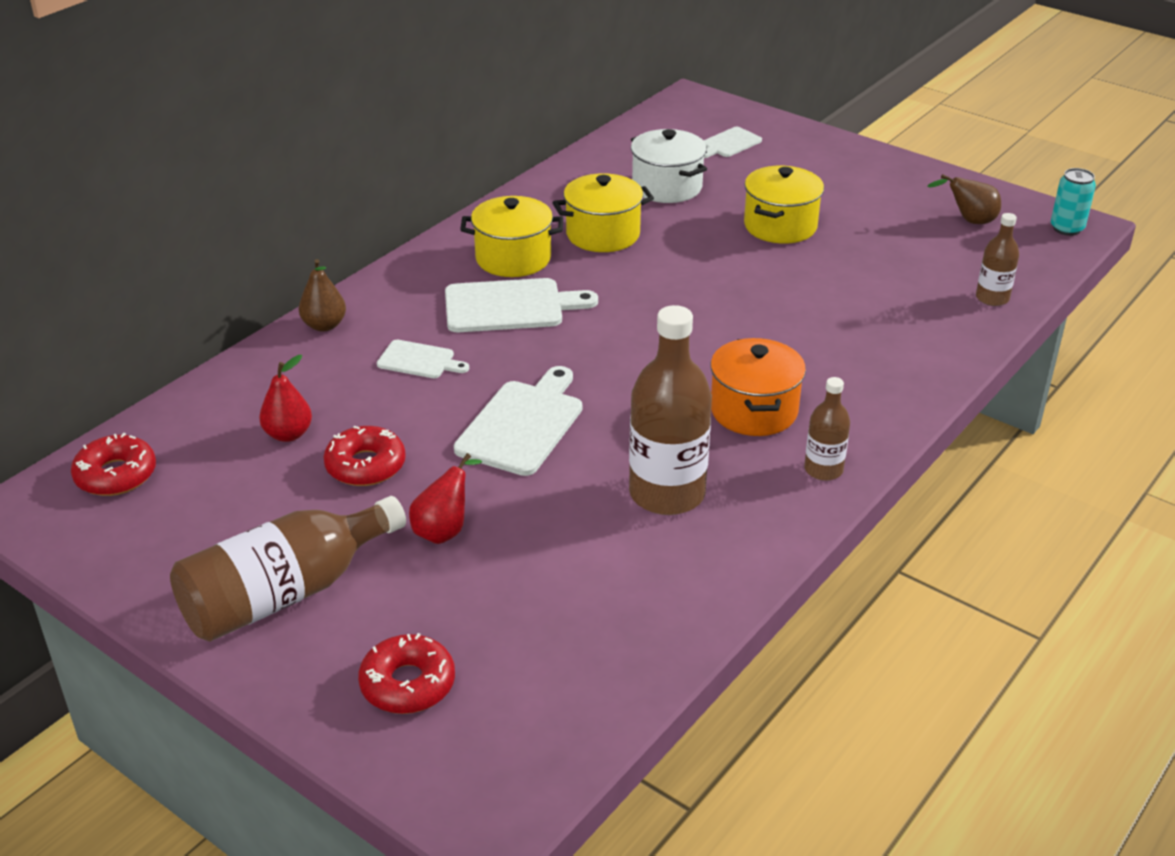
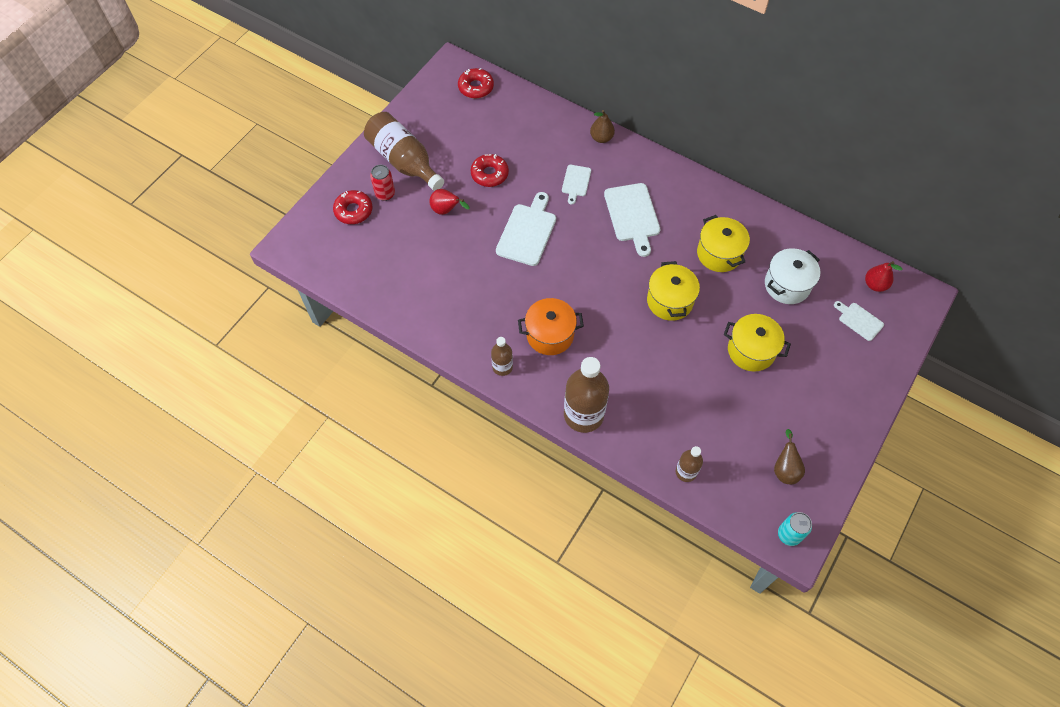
camera: 85 degrees right, 25 degrees up
red pear [259,355,312,442] -> red pear moved to [865,261,903,292]
white cutting board [454,366,582,476] -> white cutting board turned 90 degrees counterclockwise [496,192,556,266]
yellow pot [460,196,563,277] -> yellow pot moved to [647,261,700,321]
brown bottle [629,305,712,515] -> brown bottle moved to [564,357,609,433]
none -> red can [370,165,395,201]

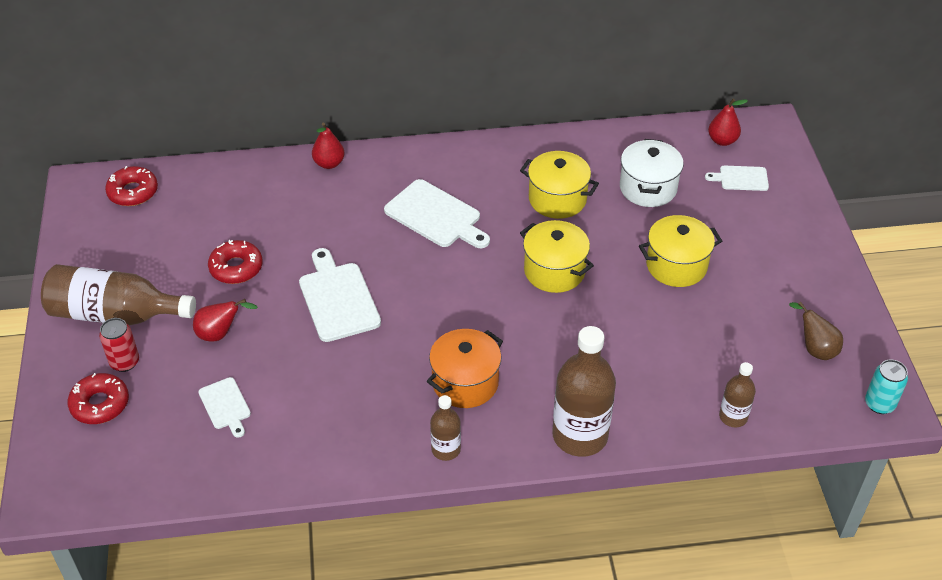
camera: 40 degrees left, 15 degrees down
white cutting board [562,165,591,204] -> white cutting board moved to [198,377,251,438]
brown pear [590,110,615,143] -> red pear [312,123,345,169]

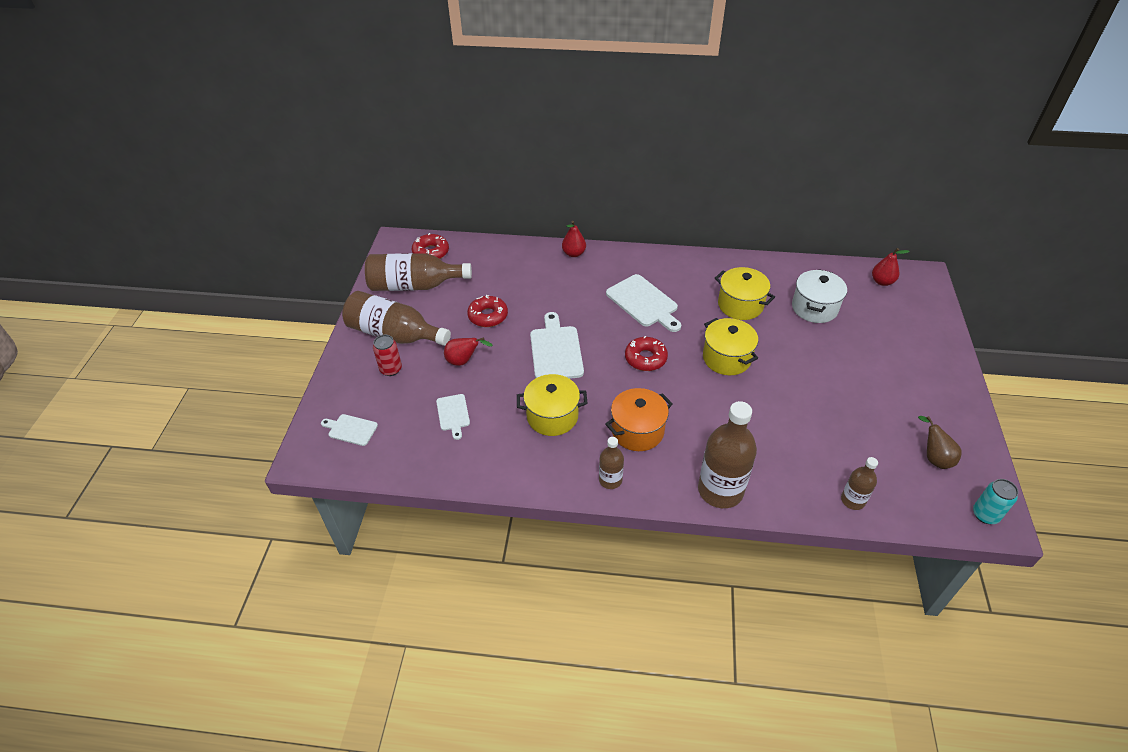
camera: 15 degrees right, 0 degrees up
red donut [68,373,129,424] -> red donut moved to [625,336,668,371]
yellow pot [639,215,722,287] -> yellow pot moved to [517,374,588,436]
white cutting board [705,166,769,191] -> white cutting board moved to [321,414,378,446]
none -> brown bottle [365,253,472,291]

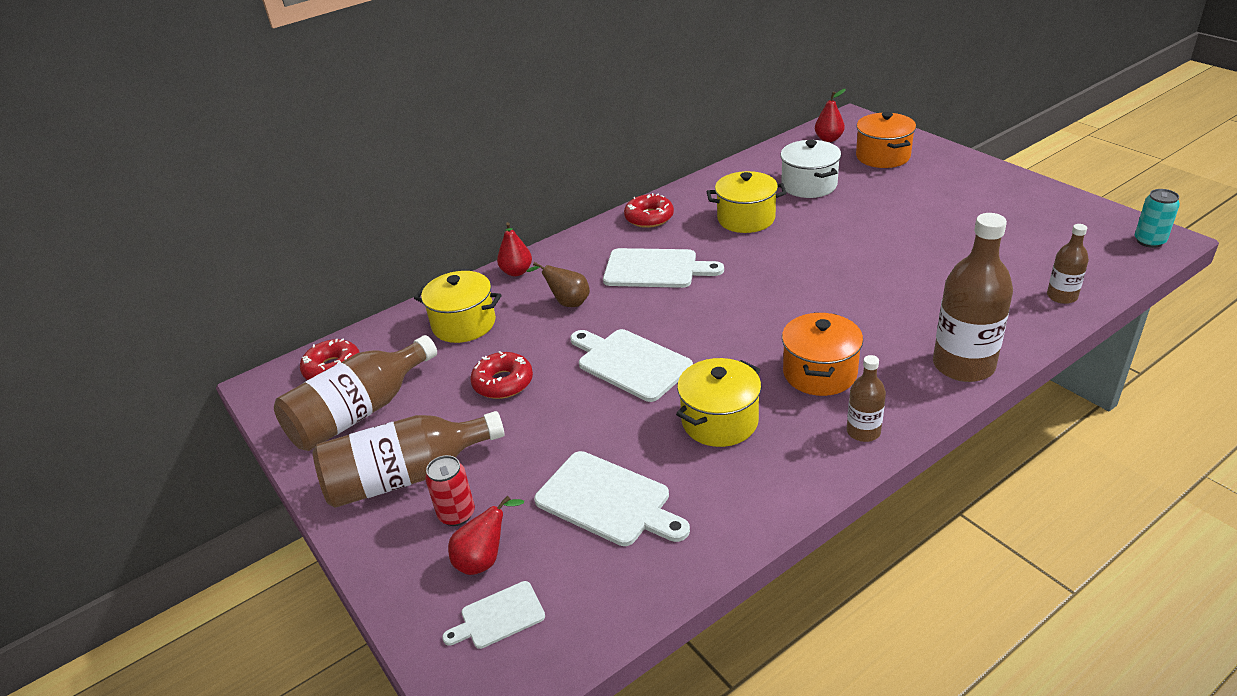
camera: 40 degrees left, 10 degrees down
white cutting board [436,394,470,440] -> white cutting board [534,451,690,546], size x1.77
red pear [444,337,493,366] -> red pear moved to [448,495,524,575]
red donut [625,336,668,371] -> red donut moved to [624,193,674,228]
yellow pot [703,318,758,375] -> yellow pot moved to [414,271,501,343]
brown pear [918,416,962,469] -> brown pear moved to [526,262,590,307]
none -> orange pot [856,112,916,168]

